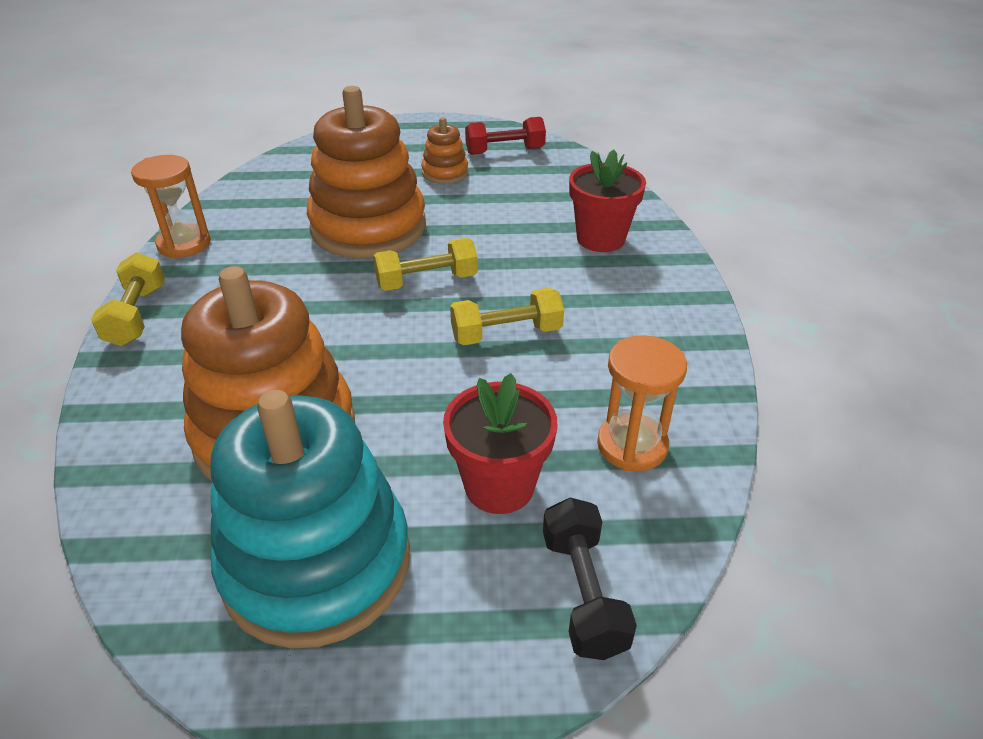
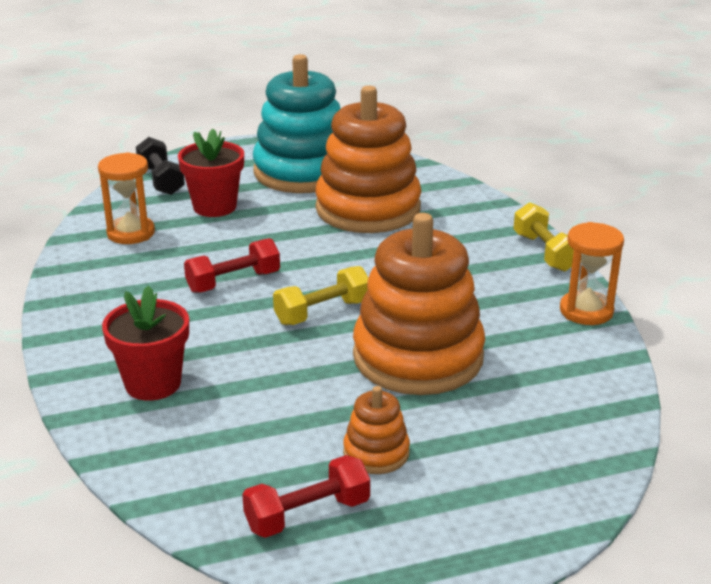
camera: 165 degrees right, 10 degrees down
yellow dumbbell [450,288,564,345] -> red dumbbell [184,238,280,293]

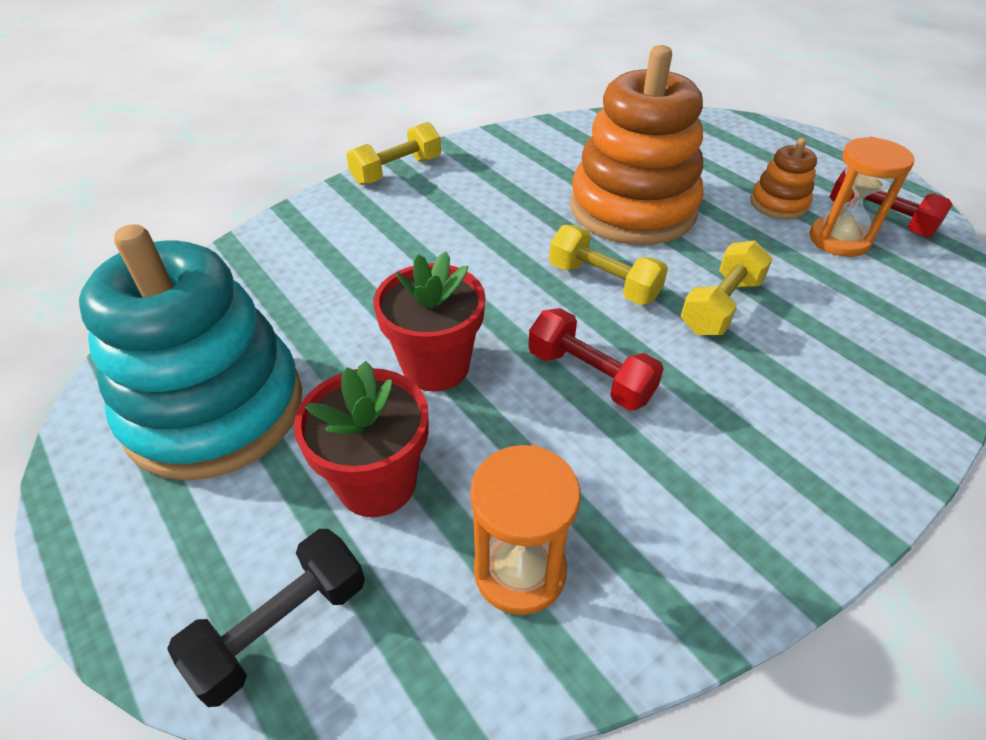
camera: 110 degrees left, 15 degrees up
red flower pot [102,285,189,401] -> red flower pot moved to [373,251,486,392]
orange stacking toy [315,86,421,233] -> none
orange hourglass [560,222,624,325] -> orange hourglass moved to [809,137,915,257]
none -> yellow dumbbell [681,240,773,335]

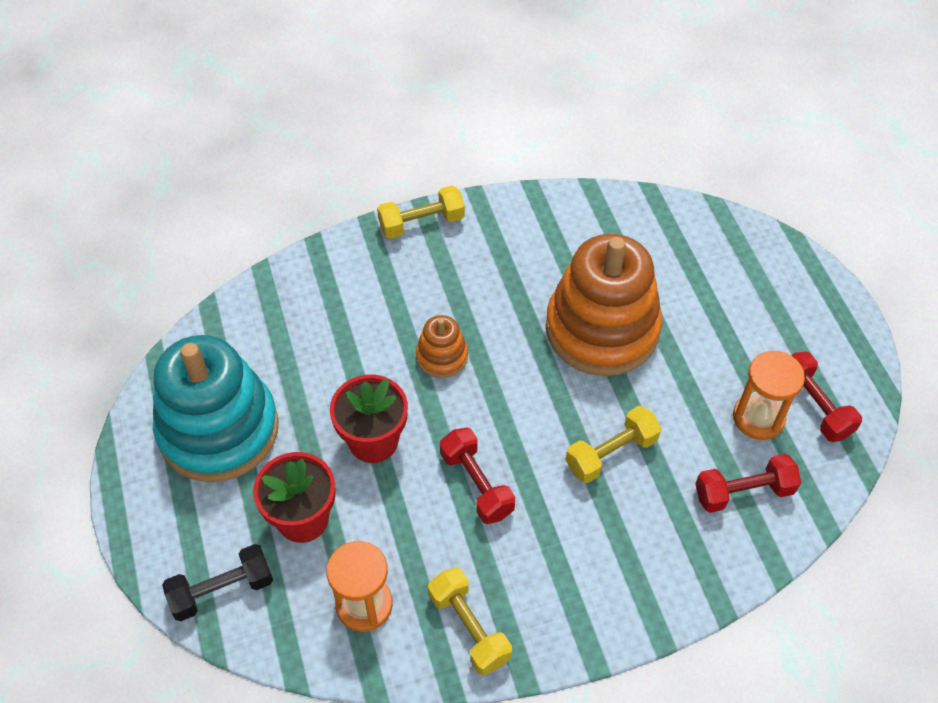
camera: 20 degrees right, 10 degrees up
yellow dumbbell [549,225,668,305] -> yellow dumbbell moved to [428,567,512,675]
orange stacking toy [750,138,817,220] -> orange stacking toy moved to [416,315,468,378]
none -> red dumbbell [695,454,801,513]

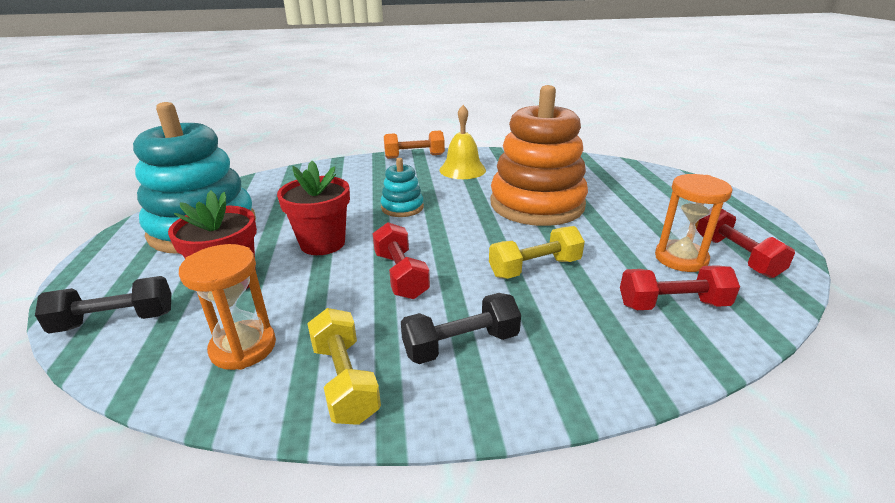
camera: 10 degrees right, 25 degrees down
yellow dumbbell [377,185,465,239] -> orange dumbbell [384,131,445,159]
orange stacking toy [416,315,468,378] -> turquoise stacking toy [380,158,424,217]
none -> black dumbbell [401,293,521,364]
none -> yellow bell [439,105,486,179]

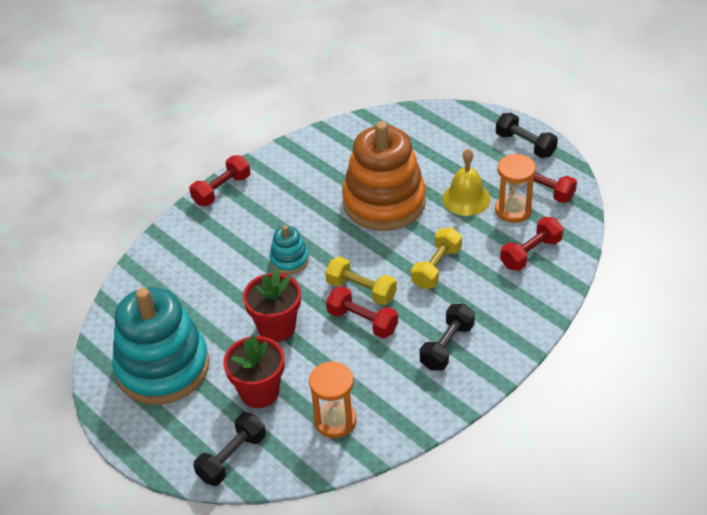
camera: 35 degrees left, 15 degrees up
yellow dumbbell [307,308,381,425] -> yellow dumbbell moved to [325,257,397,305]
orange dumbbell [384,131,445,159] -> red dumbbell [189,155,251,206]
yellow bell [439,105,486,179] -> yellow bell moved to [442,149,491,216]
none -> black dumbbell [496,113,558,158]

